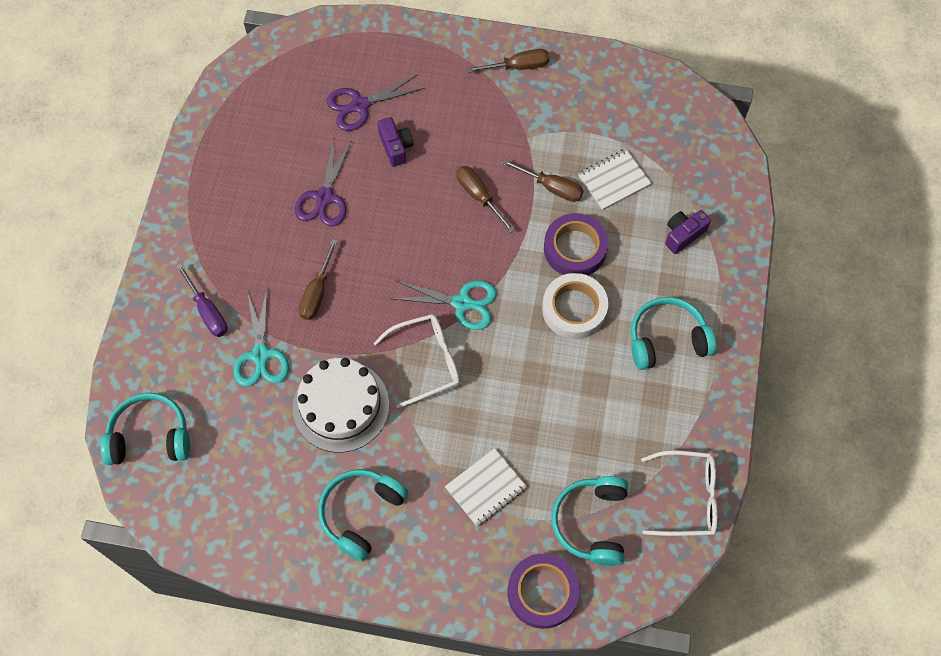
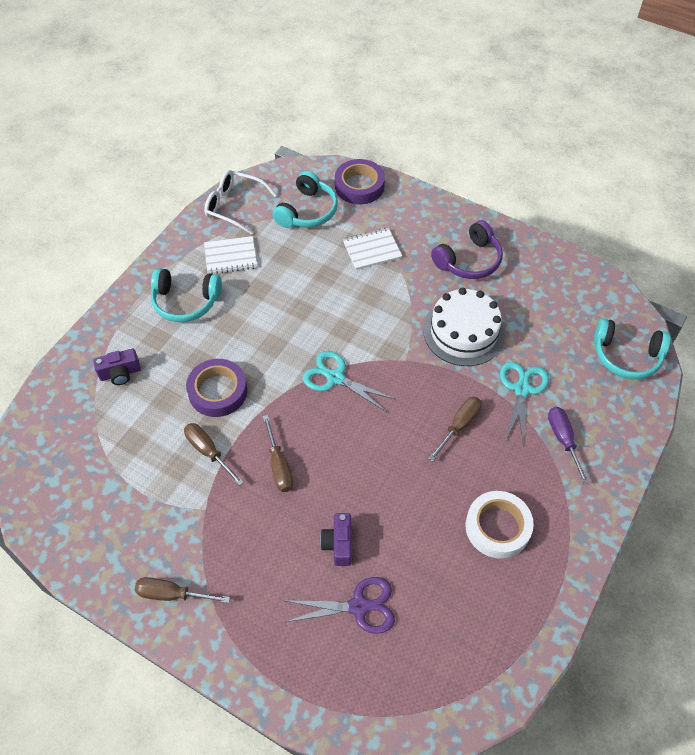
camera: 160 degrees left, 10 degrees down
purple scissors [294,138,352,227] -> none
turquoise headphones [318,469,409,562] -> purple headphones [431,220,503,279]
white glasses [374,314,460,408] -> none
white tape [542,273,608,339] -> white tape moved to [465,491,534,559]
white notebook [578,149,651,210] -> white notebook moved to [204,236,257,274]

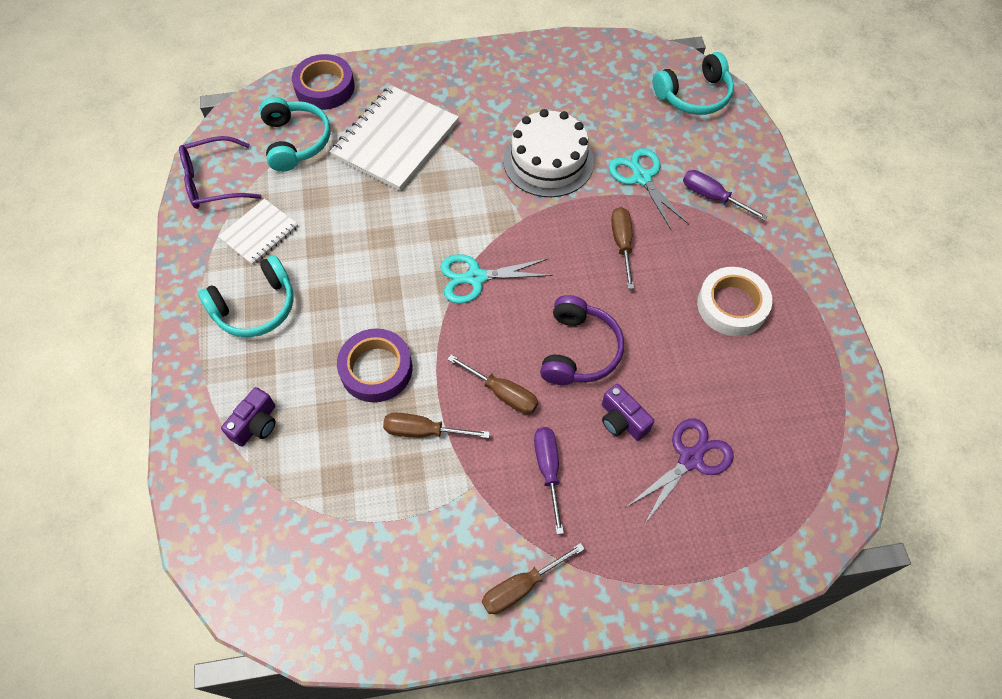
camera: 40 degrees left, 5 degrees up
white glasses [204,170,277,235] -> purple glasses [179,136,262,209]
white notebook [343,228,402,270] -> white notebook [330,85,459,191], size x1.81
purple headphones [431,220,503,279] -> purple headphones moved to [540,295,624,385]
none -> purple screwdriver [534,427,564,534]

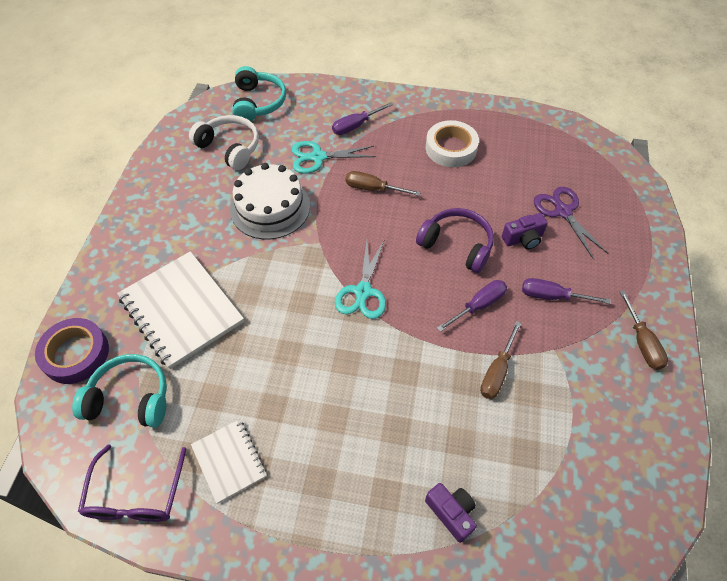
camera: 70 degrees left, 5 degrees down
turquoise headphones [198,255,294,337] -> none
purple tape [337,328,412,402] -> none
brown screwdriver [447,355,538,414] -> purple screwdriver [437,280,507,332]
none -> white headphones [189,115,259,170]

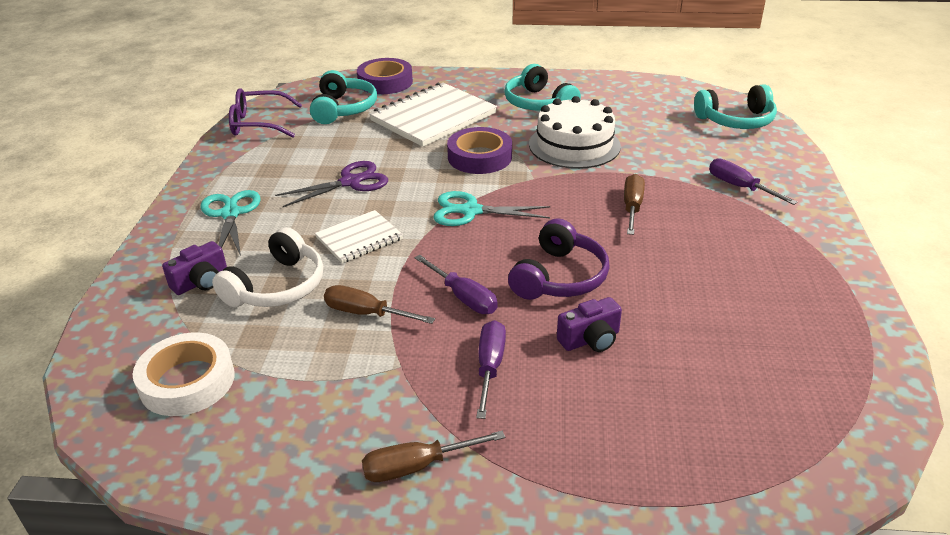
camera: 85 degrees right, 20 degrees down
white headphones [189,115,259,170] -> white headphones moved to [212,227,323,307]
white notebook [191,419,267,504] -> white notebook moved to [315,210,403,263]
turquoise scissors [292,141,376,174] -> turquoise scissors moved to [200,190,261,256]
white tape [426,120,479,167] -> white tape moved to [133,332,235,416]
purple camera [502,213,548,250] -> purple camera turned 90 degrees counterclockwise [557,297,622,352]
purple scissors [534,187,608,258] -> purple scissors moved to [275,161,388,207]
none -> purple tape [447,127,512,174]
none -> turquoise headphones [504,64,581,111]

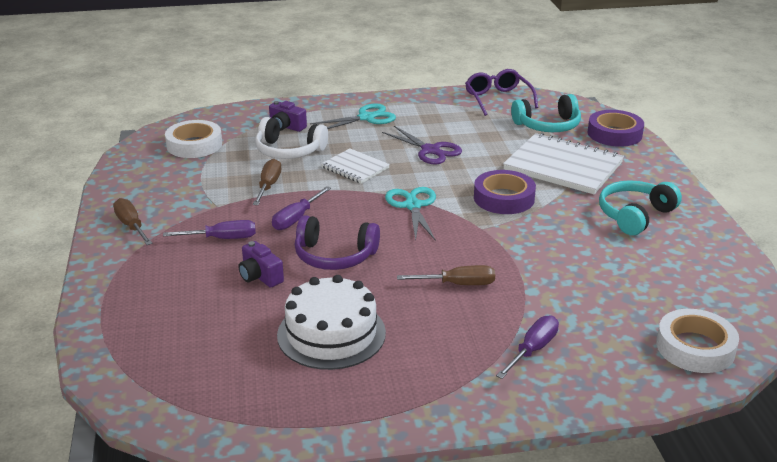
camera: 75 degrees right, 5 degrees down
white cake [529,96,621,169] -> white cake moved to [277,275,386,370]
turquoise headphones [694,84,777,129] -> white tape [656,309,739,373]

